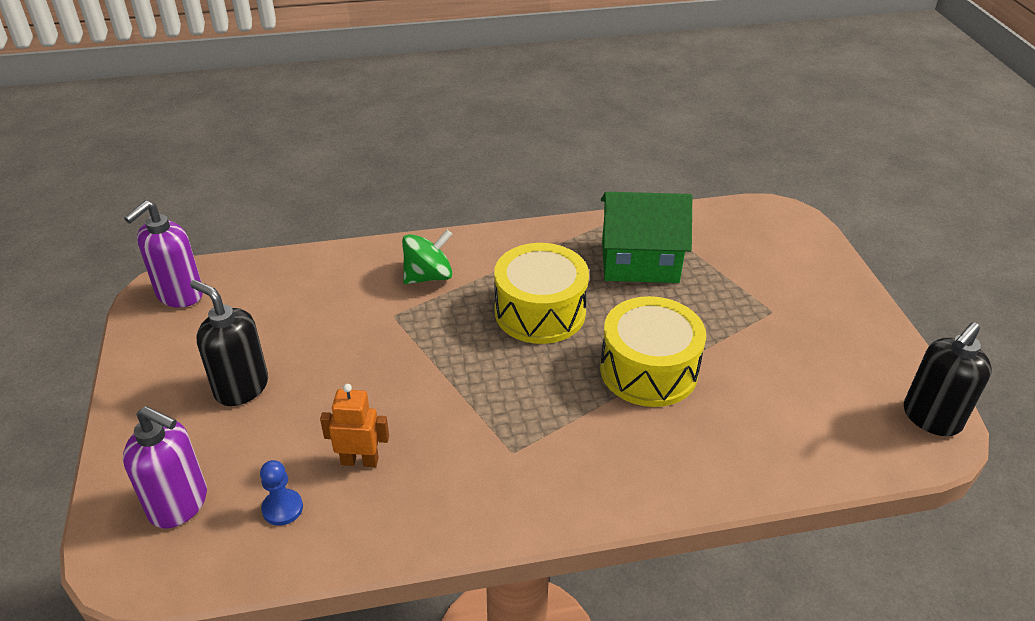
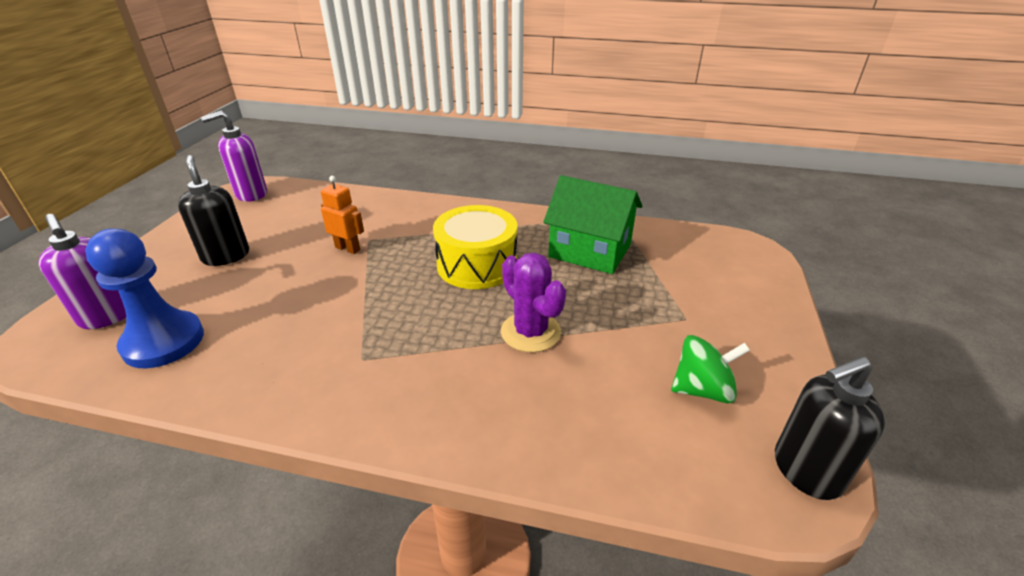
camera: 25 degrees right, 5 degrees down
blue pawn [260,460,303,526] -> blue pawn [85,229,204,368], size x2.16
orange robot [320,384,389,467] -> orange robot moved to [321,176,364,254]
green spinning top [402,230,452,284] -> green spinning top moved to [671,335,750,404]
yellow drum [600,296,706,407] -> purple cactus [501,253,566,353]

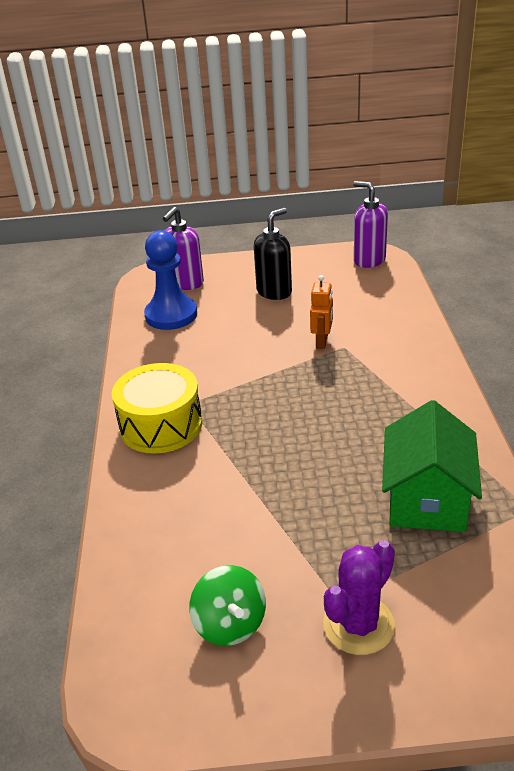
camera: 75 degrees right, 0 degrees up
yellow drum [433,205,518,289] -> yellow drum moved to [112,363,202,454]
purple cactus [501,253,566,353] -> purple cactus moved to [323,540,395,655]
black soap dispenser [775,356,885,500] -> none

